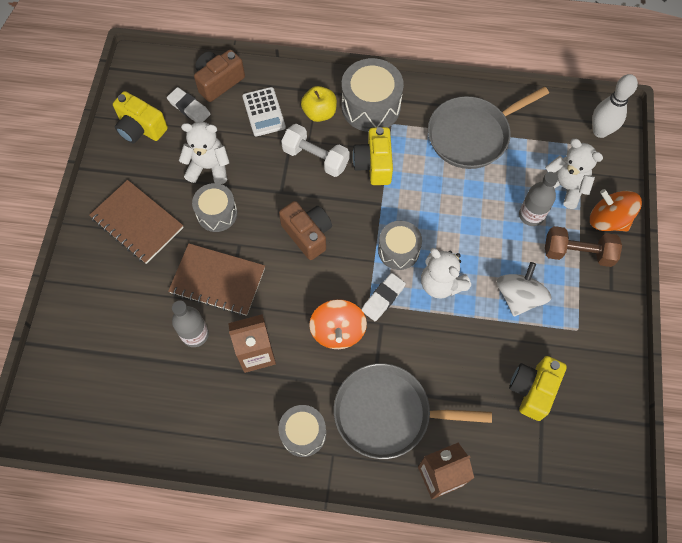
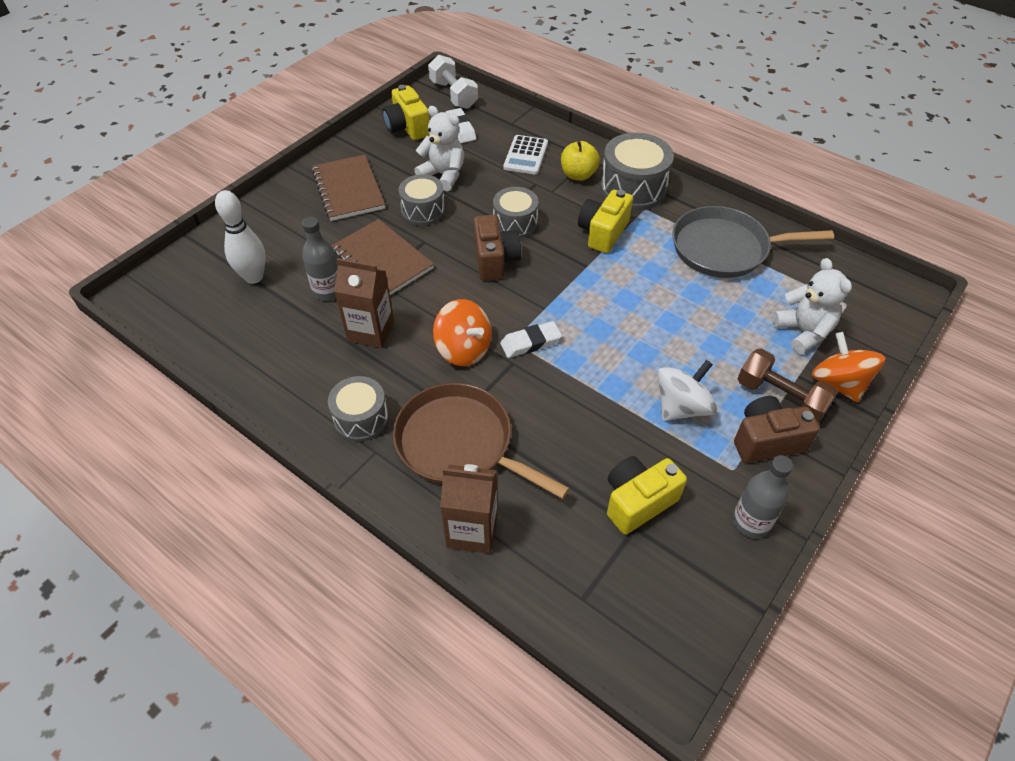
camera: 30 degrees right, 15 degrees down
brown camera [194,49,245,102] -> brown camera moved to [734,396,820,463]
white dumbbell [281,124,349,177] -> white dumbbell moved to [428,55,478,109]
orange spinning top [309,299,367,349] -> orange spinning top turned 75 degrees counterclockwise [433,299,492,366]
grey pan [334,363,492,459] -> brown pan [393,383,570,499]
grey drum [378,221,422,270] -> grey drum moved to [493,187,539,238]
white teddy bear [421,248,471,299] -> none
grey bottle [519,172,558,226] -> grey bottle moved to [732,455,793,538]
white bowling pin [592,74,638,138] -> white bowling pin moved to [215,190,266,284]

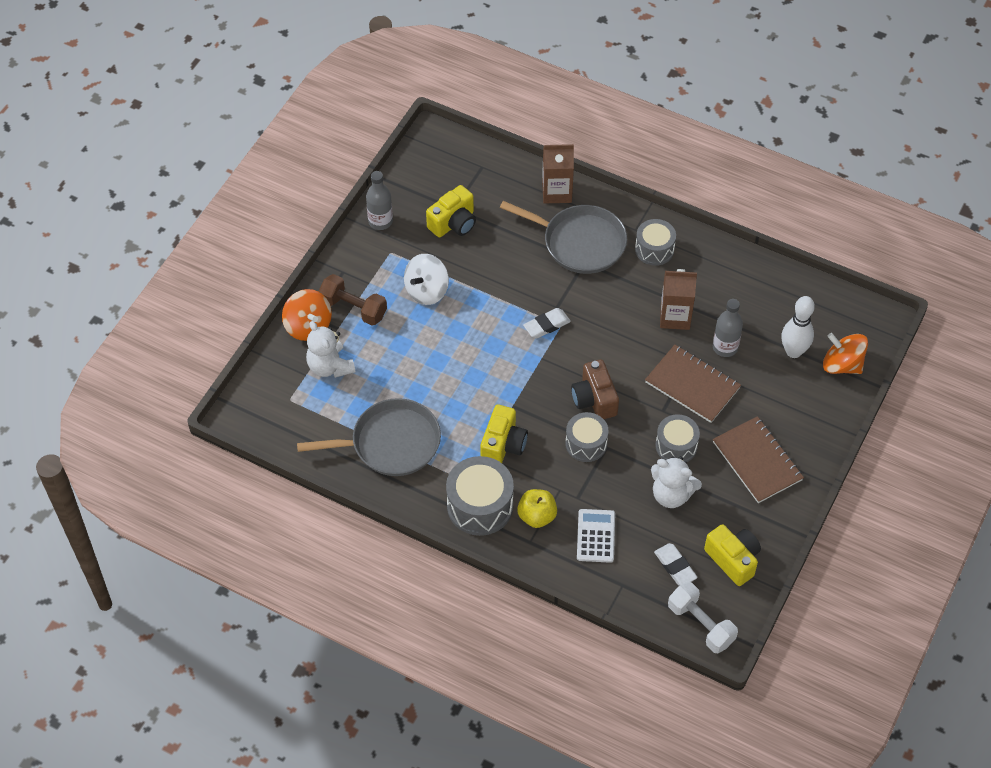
camera: 170 degrees right, 5 degrees up
brown pan [393,383,570,499] -> grey pan [500,201,627,274]
orange spinning top [433,299,492,366] -> orange spinning top moved to [823,333,868,374]
brown camera [734,396,820,463] -> none

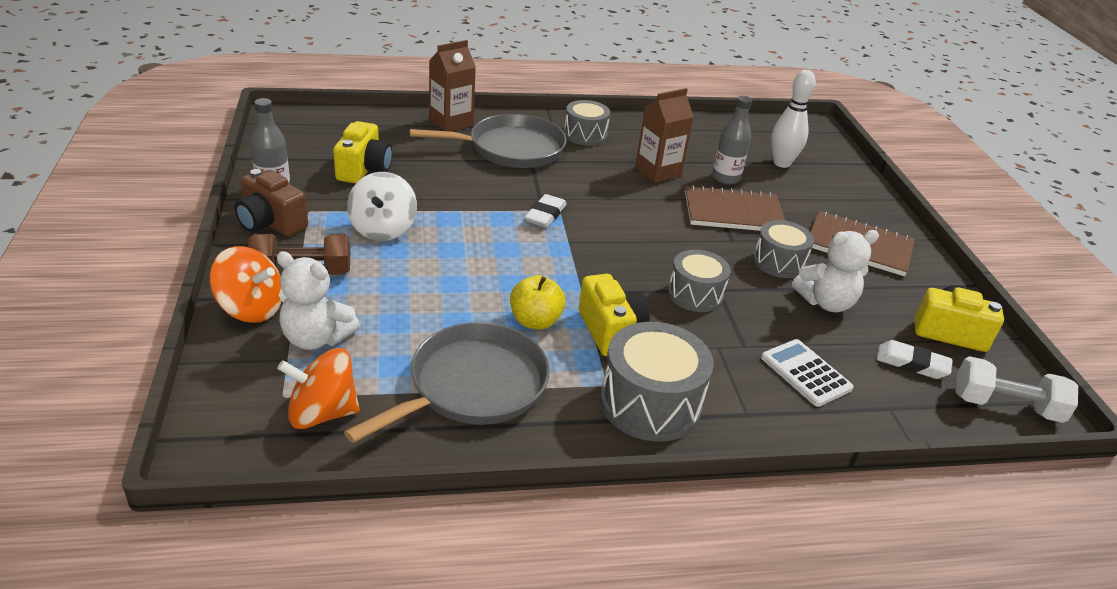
camera: 40 degrees left, 20 degrees down
yellow apple [517,489,557,528] -> yellow apple moved to [510,275,566,329]
brown camera [571,360,619,419] -> brown camera moved to [235,169,308,236]
orange spinning top [823,333,868,374] -> orange spinning top moved to [277,348,360,429]

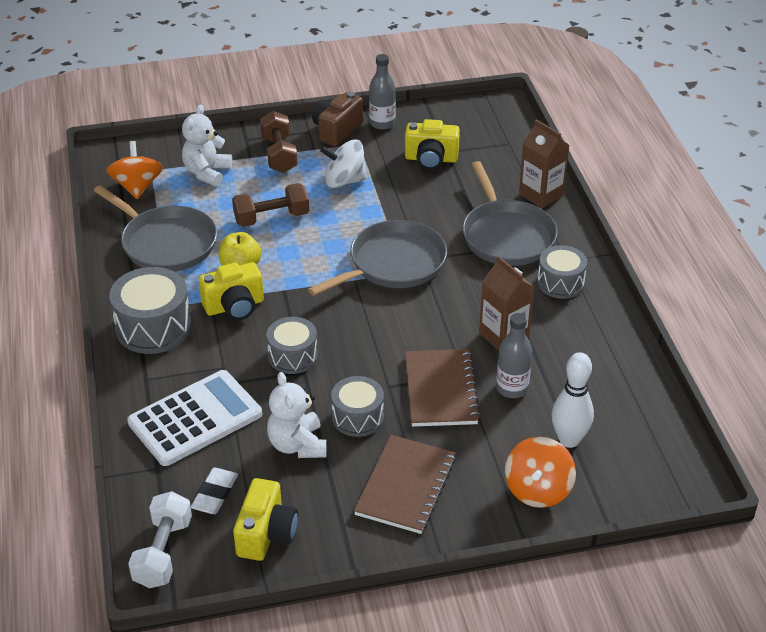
camera: 90 degrees right, 5 degrees up
orange spinning top [210,246,282,323] -> orange spinning top moved to [505,437,576,508]
white eraser [525,194,567,228] -> grey pan [308,220,447,296]
white calculator [761,339,854,407] -> white calculator [127,370,262,466], size x1.70
none -> brown dumbbell [232,183,309,227]

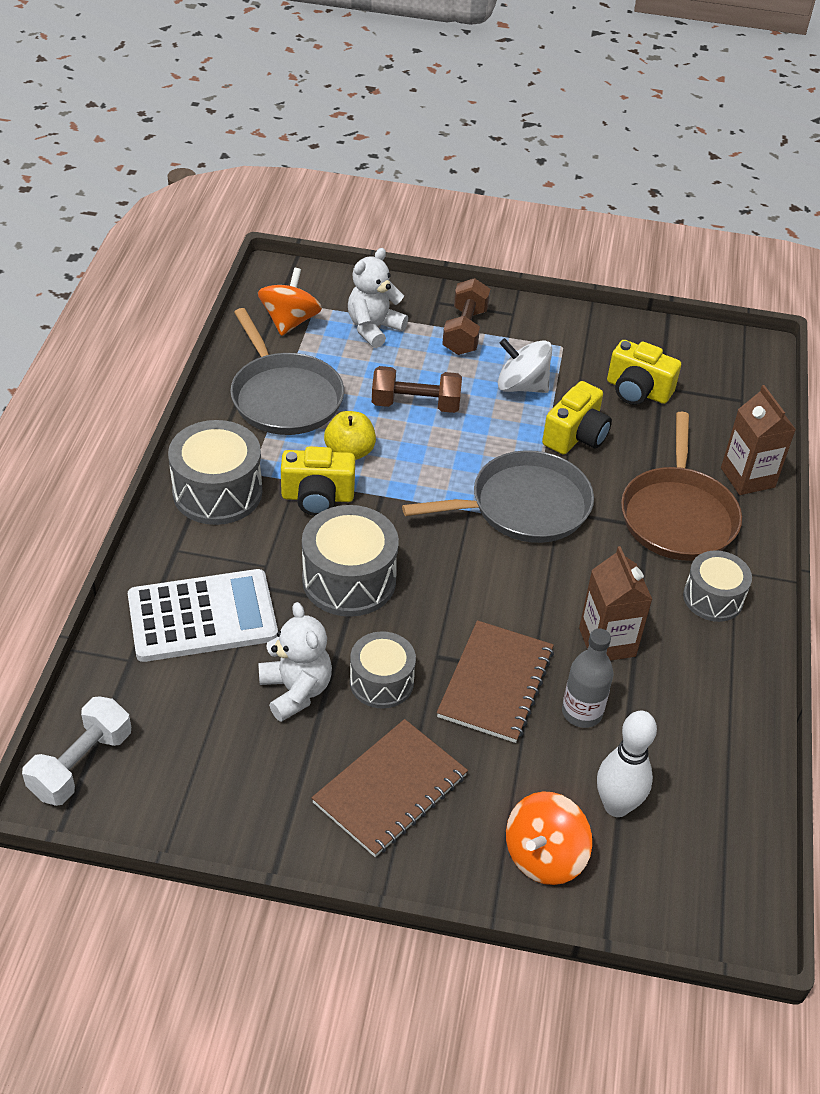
camera: 20 degrees right, 5 degrees up
white eraser [191,468,238,514] -> none
yellow camera [233,478,298,561] -> yellow camera moved to [542,381,612,455]
grey drum [266,317,318,374] -> grey drum [302,505,399,617], size x1.55
white teddy bear [267,372,327,458] -> white teddy bear turned 150 degrees clockwise [258,602,332,722]
brown camera [312,92,363,146] -> none
grey bottle [369,54,396,130] -> none
grey pan [462,161,558,266] -> brown pan [621,412,742,561]

